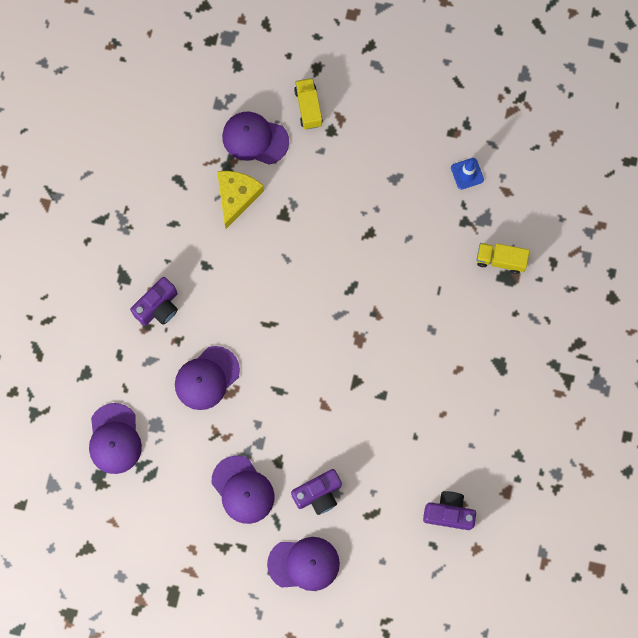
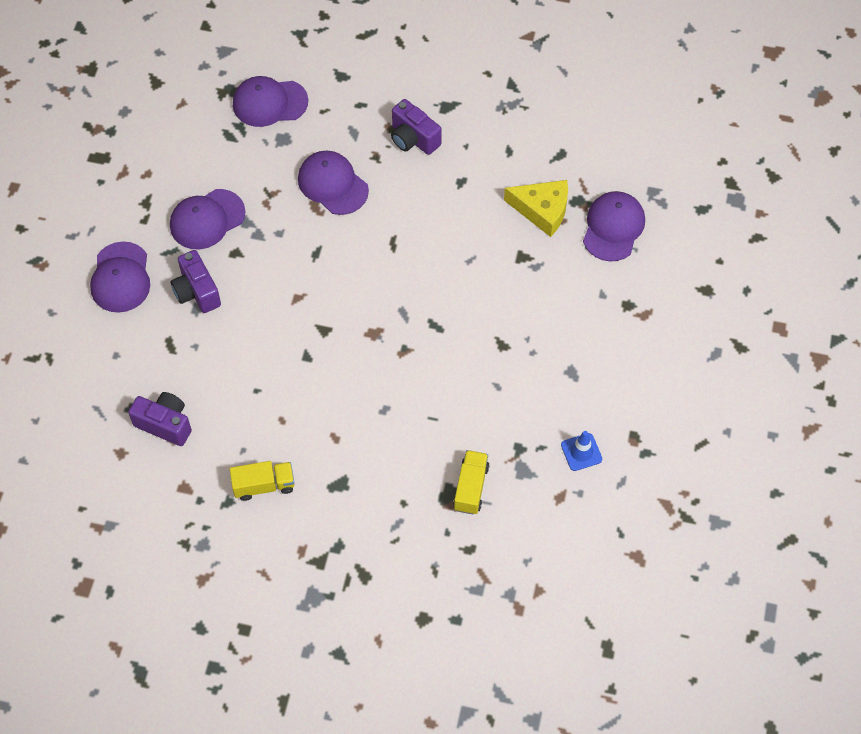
camera: 90 degrees right, 15 degrees down
yellow truck [294,78,323,129] -> yellow truck moved to [230,461,294,501]
purple camera [423,491,476,530] -> purple camera turned 75 degrees counterclockwise [128,392,192,446]

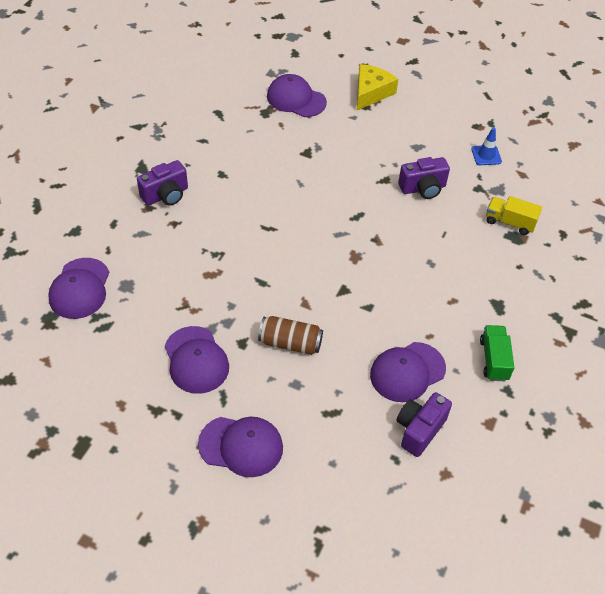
camera: 80 degrees left, 10 degrees down
purple camera [170,250,221,313] -> purple camera moved to [398,157,450,199]
yellow truck [230,461,294,501] -> green truck [480,325,514,381]
purple cap [298,151,369,215] -> purple cap moved to [370,342,446,402]
yellow cheese [504,180,568,237] -> yellow cheese moved to [357,64,398,110]
none -> brown can [258,316,323,355]

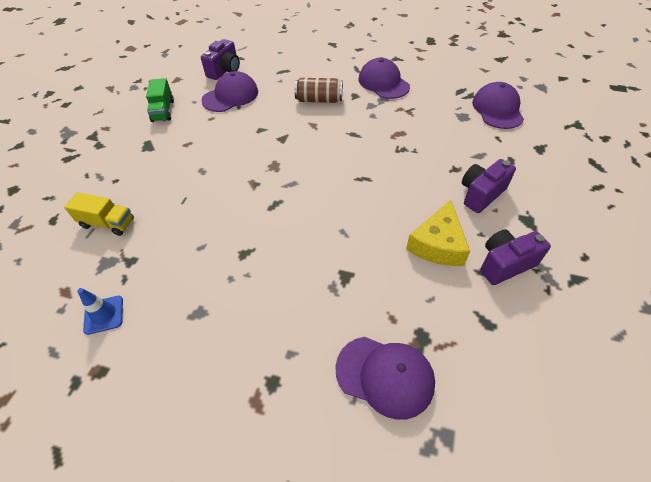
camera: 175 degrees right, 0 degrees up
purple cap [198,417,283,477] -> none
yellow cheese [357,64,398,110] -> yellow cheese moved to [406,200,470,266]
purple camera [398,157,450,199] -> purple camera moved to [480,229,551,285]

